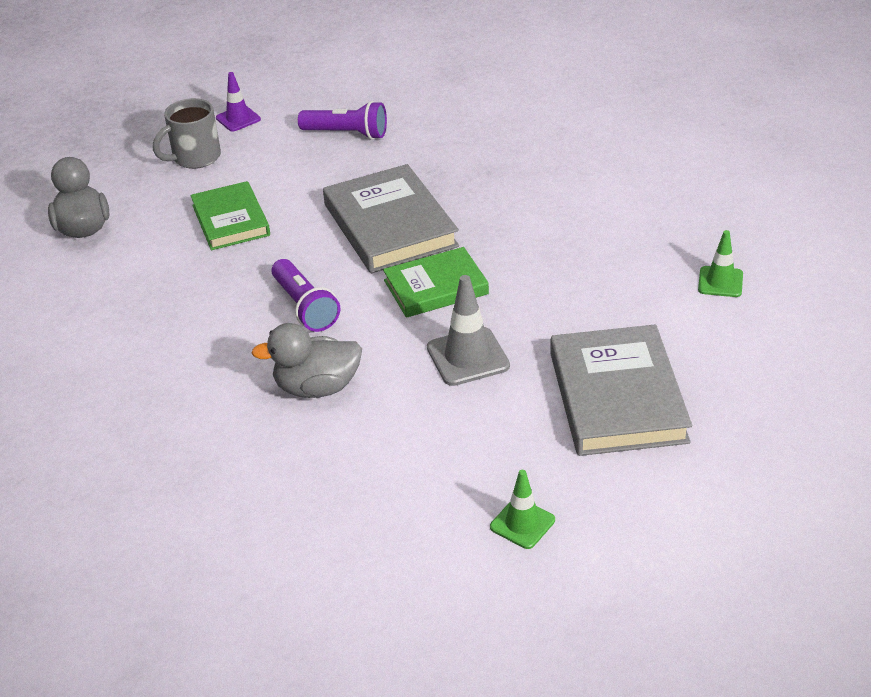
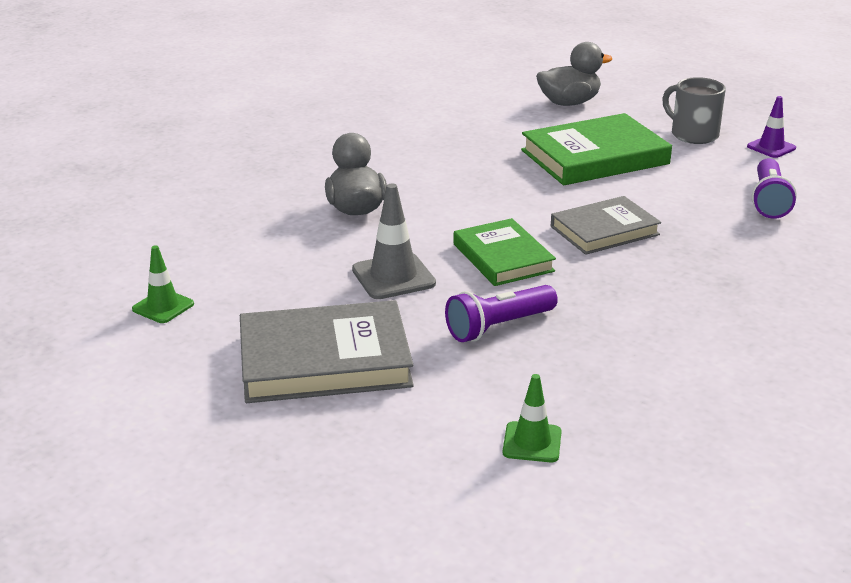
camera: 85 degrees right, 10 degrees down
green book [190,181,270,250] -> green book [521,113,672,185], size x1.54
purple flashlight [272,259,340,332] -> purple flashlight moved to [445,285,558,342]
grey book [323,164,459,273] -> grey book [551,196,661,255], size x0.65

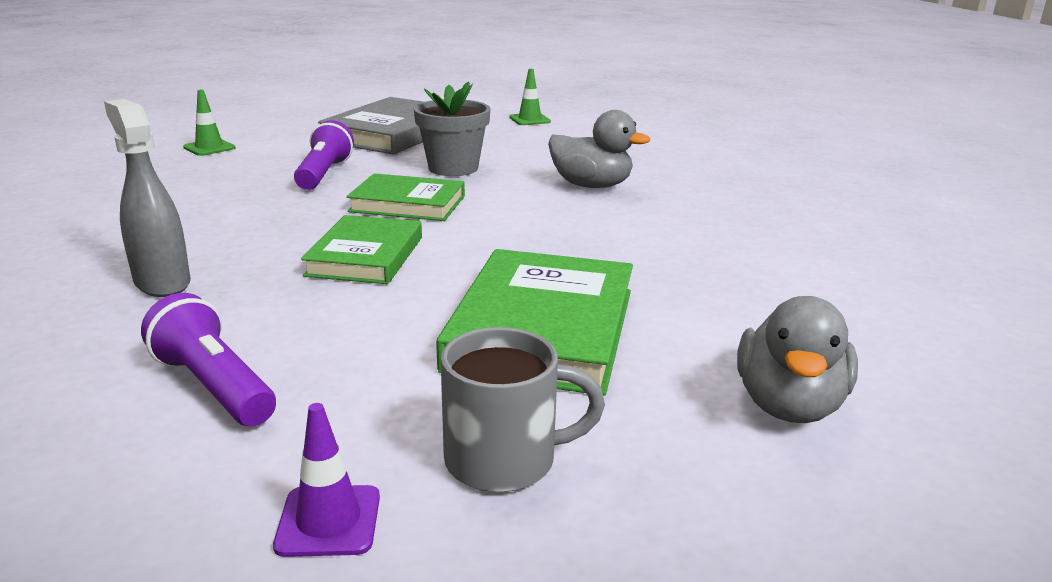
camera: 125 degrees right, 5 degrees down
grey traffic cone [352,183,436,299] -> grey flower pot [414,81,491,176]
grey book [551,196,661,255] -> green book [301,215,422,284]
none -> grey spray bottle [104,99,191,297]

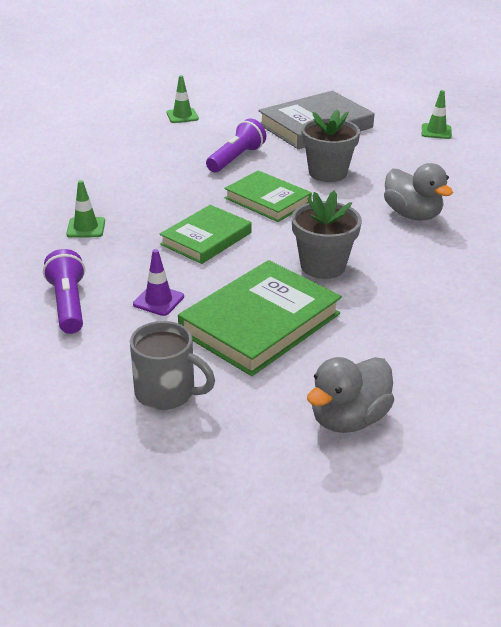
camera: 30 degrees right, 10 degrees up
grey spray bottle [104,99,191,297] -> green traffic cone [66,180,105,238]
purple traffic cone [273,403,380,557] -> purple traffic cone moved to [133,249,184,316]
none -> grey flower pot [292,191,362,279]

